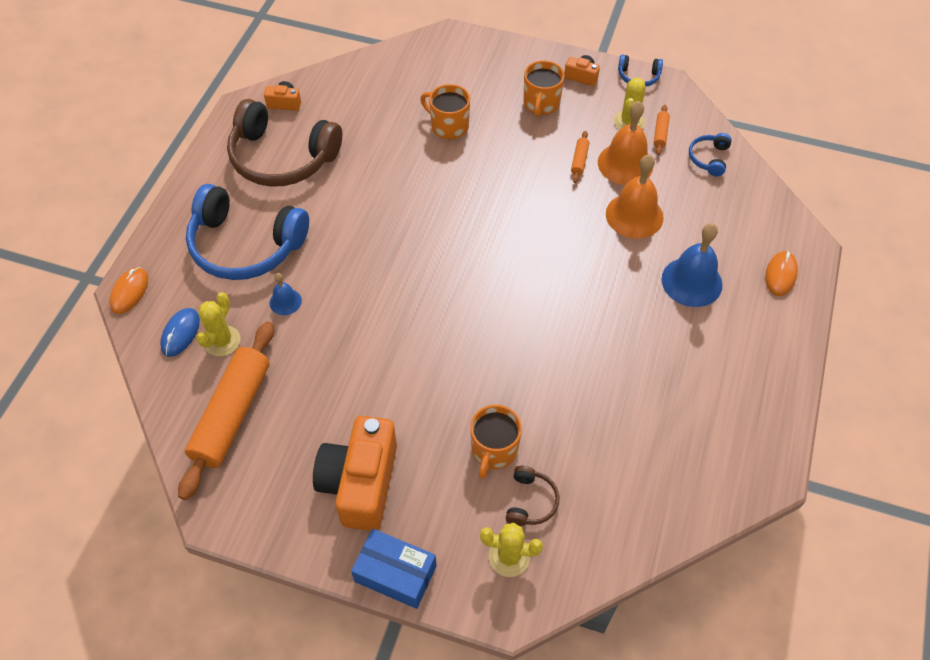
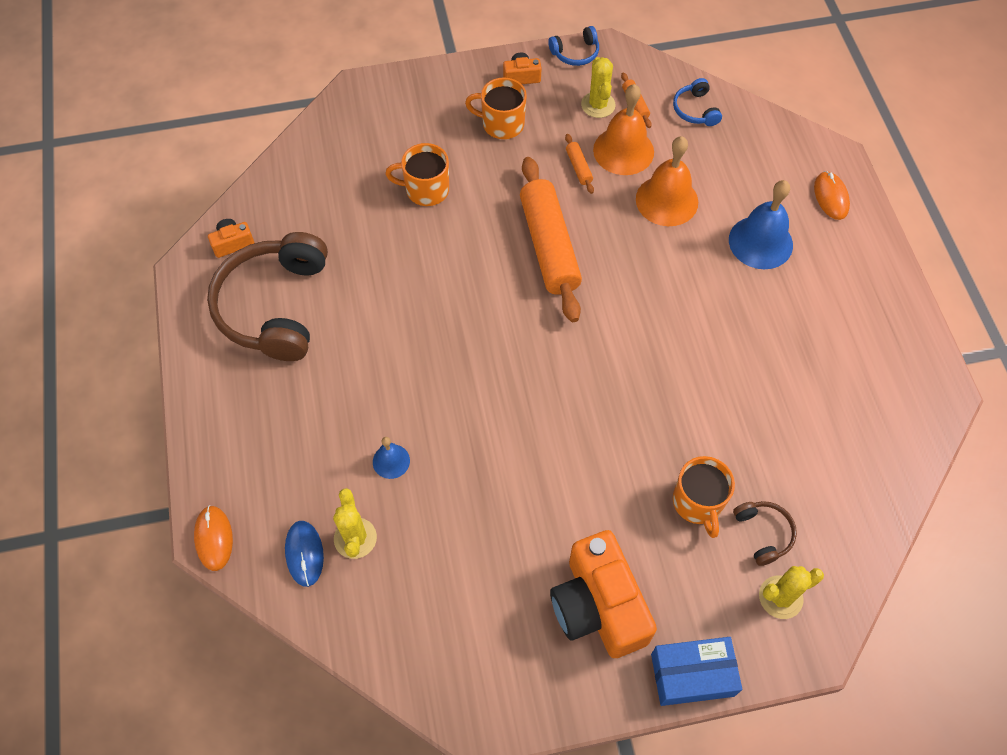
camera: 30 degrees left, 5 degrees up
orange rolling pin [178,321,274,500] -> orange rolling pin moved to [520,157,582,322]
blue headphones [186,184,309,280] -> none
brown headphones [227,99,342,187] -> brown headphones turned 105 degrees clockwise [207,232,328,361]
orange mug [523,60,564,117] -> orange mug turned 120 degrees clockwise [465,78,527,139]

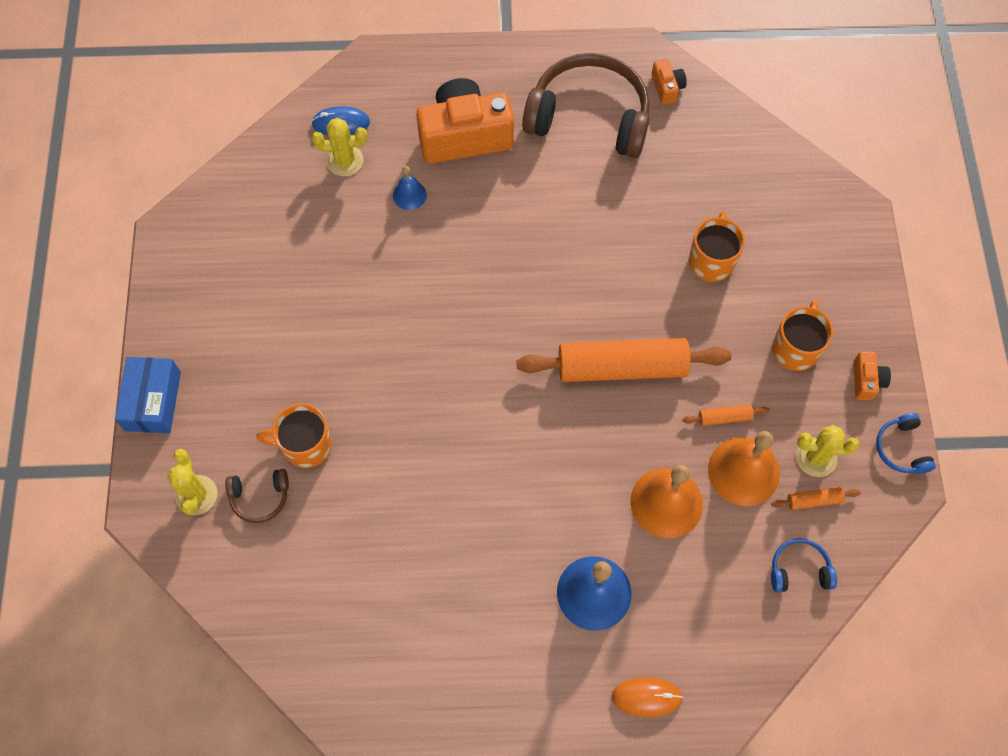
camera: 100 degrees right, 5 degrees up
orange mouse [194,505,233,571] -> none
orange camera [550,530,657,658] -> orange camera moved to [416,78,514,164]

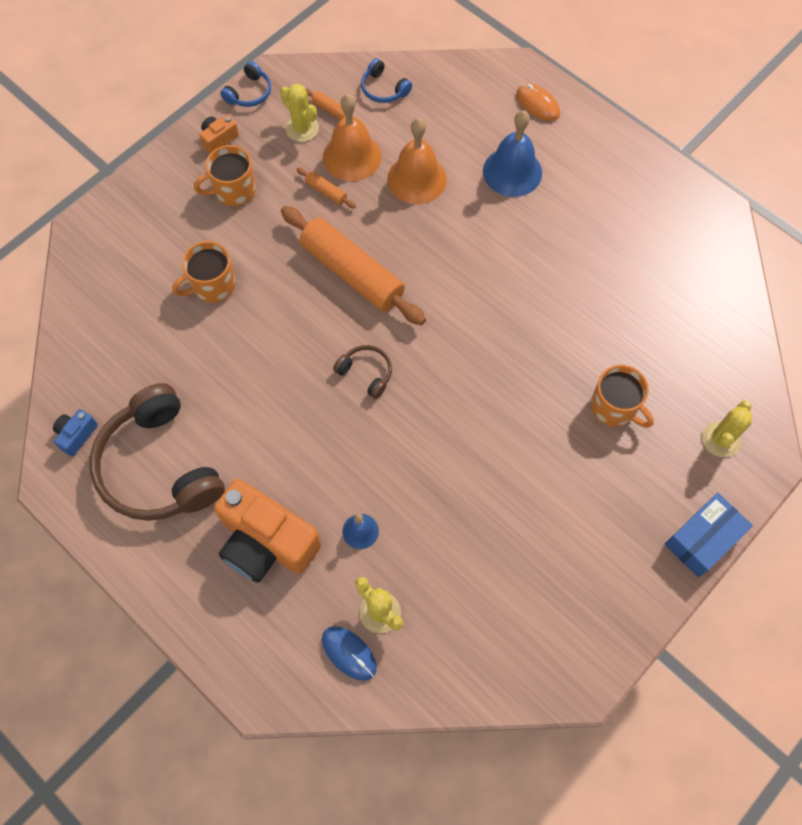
camera: 135 degrees left, 0 degrees up
brown headphones [225,469,289,523] -> brown headphones moved to [333,345,392,399]
orange camera [651,59,687,105] -> blue camera [53,409,98,456]

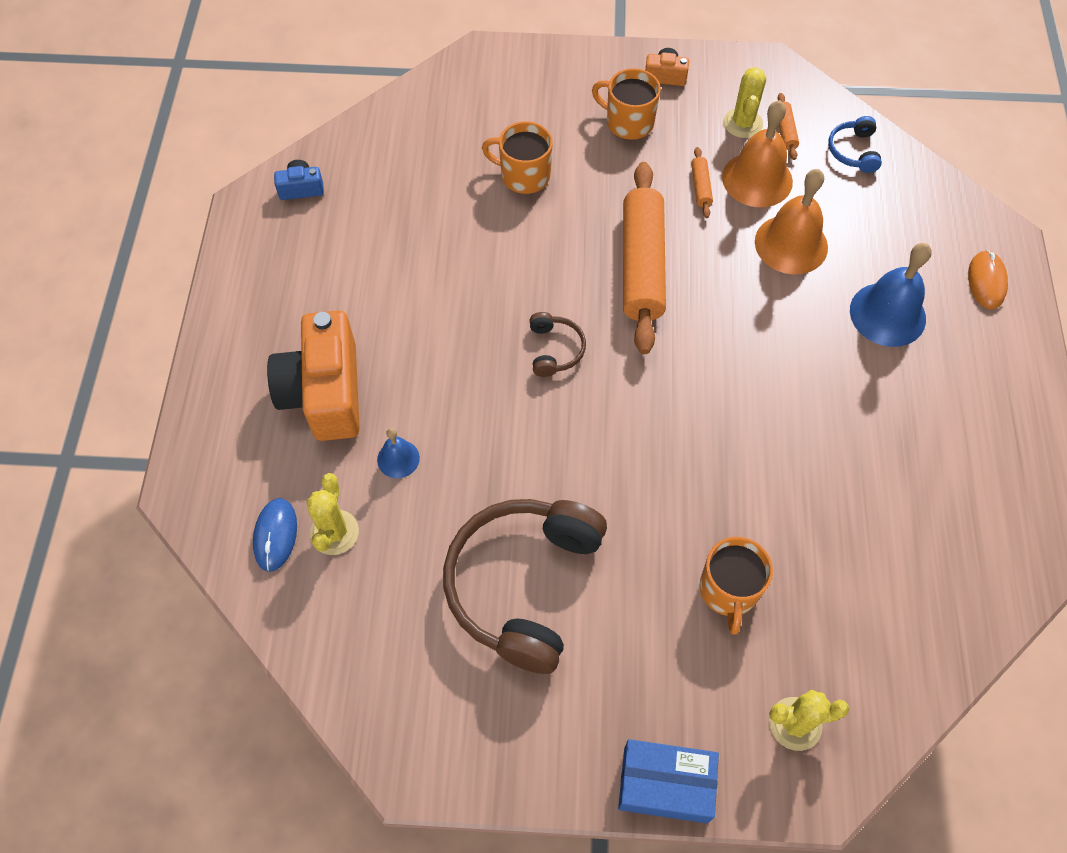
camera: 50 degrees right, 5 degrees down
brown headphones [90,383,225,521] -> brown headphones moved to [443,499,607,674]
blue headphones [220,61,271,107] -> none

